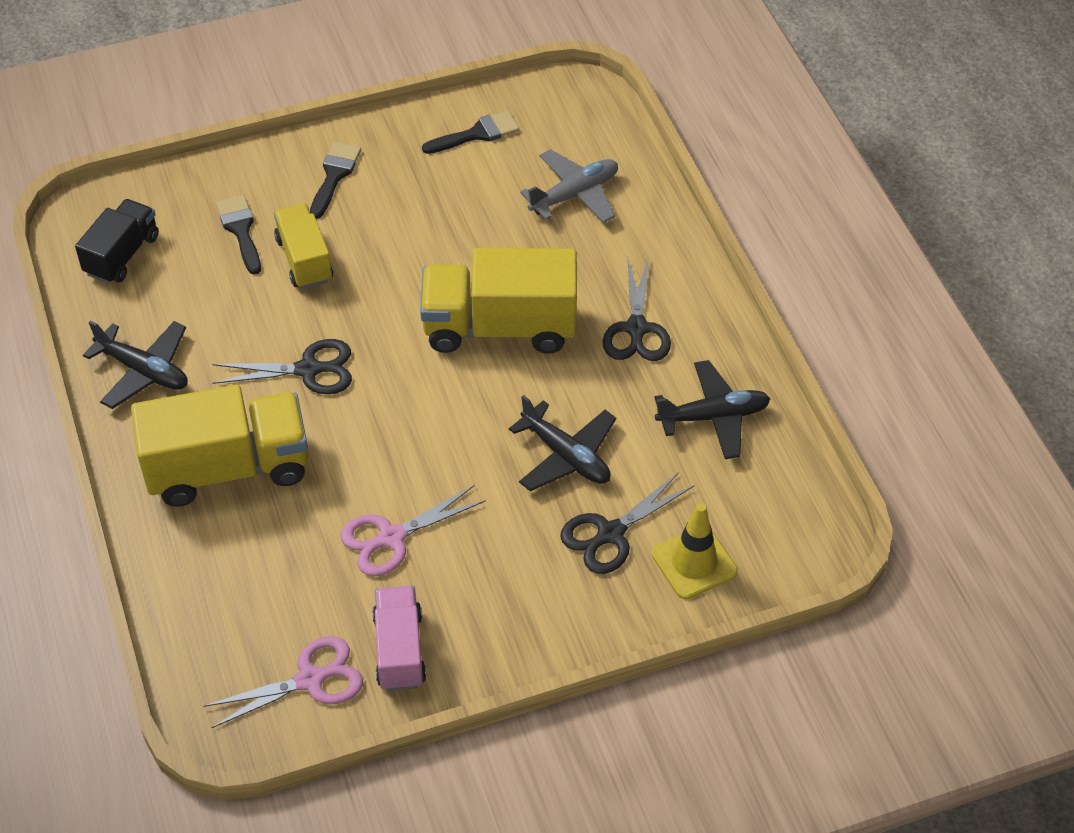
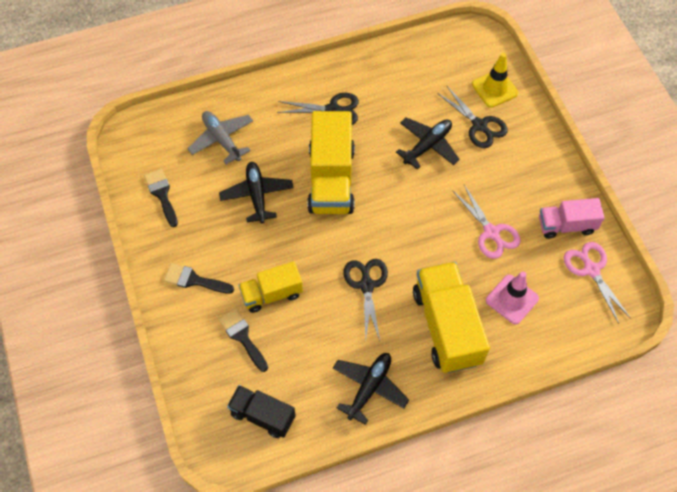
camera: 90 degrees left, 10 degrees up
black brush [216,195,261,275] -> black brush turned 75 degrees clockwise [219,308,268,372]
black plane [654,360,770,459] -> black plane moved to [219,162,294,224]
none -> pink traffic cone [486,272,539,324]

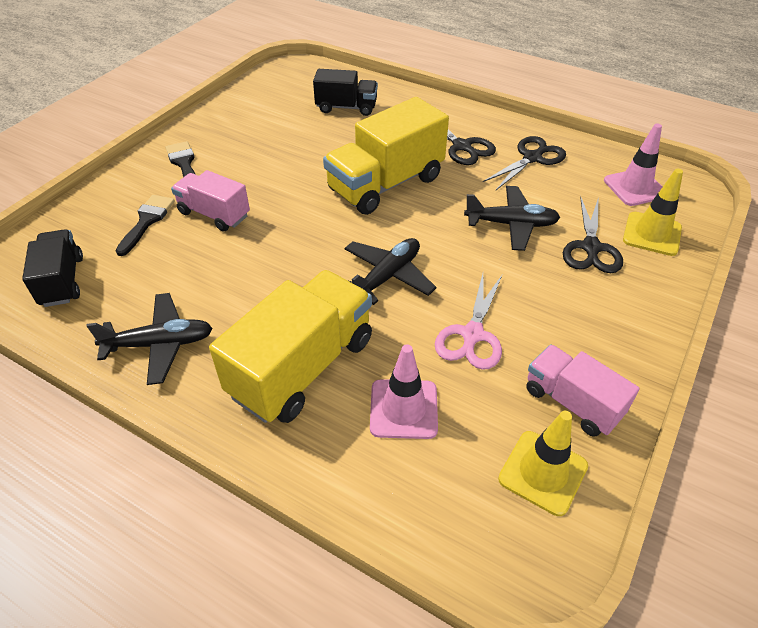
camera: 50 degrees right, 15 degrees down
black brush [144,169,178,227] -> none
grey plane [187,111,253,164] -> black truck [313,69,378,116]
black plane [219,162,294,224] -> black plane moved to [344,238,436,305]
yellow truck [239,261,303,313] -> pink truck [171,170,250,232]
black scissors [344,259,388,341] -> black scissors moved to [483,136,566,190]
pink scissors [564,242,631,324] -> yellow traffic cone [498,411,588,516]
none -> pink traffic cone [604,124,662,206]

